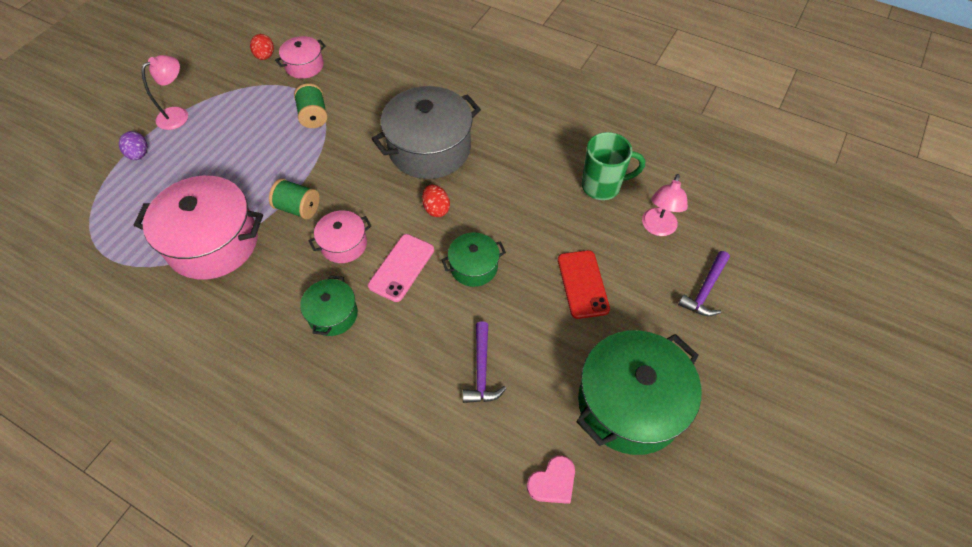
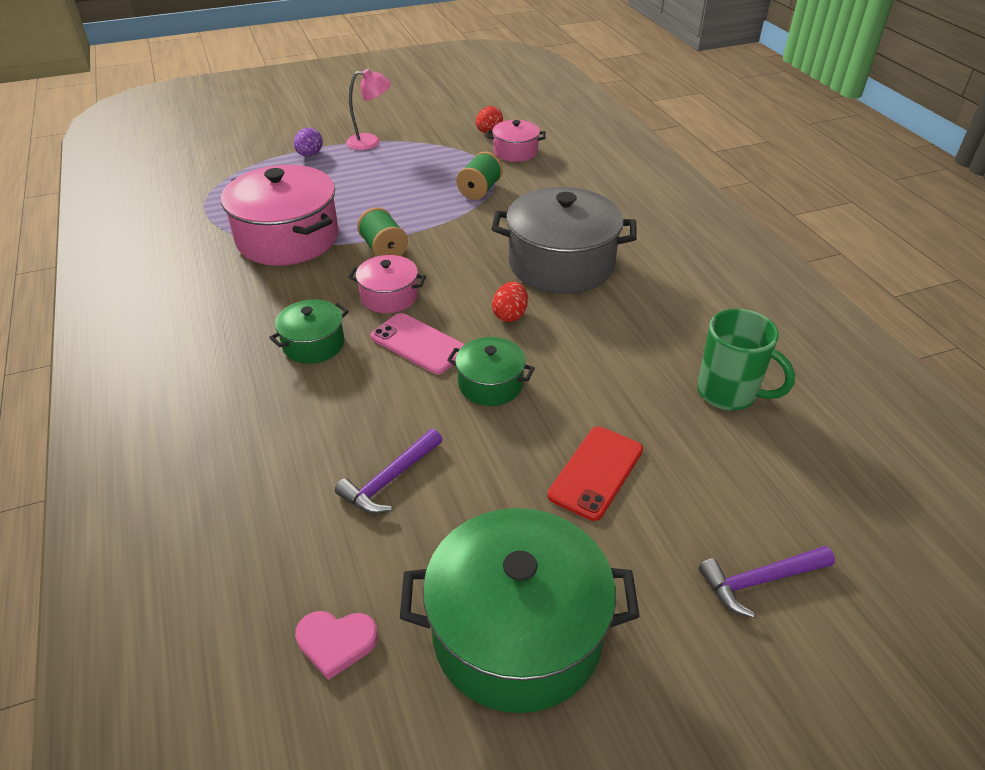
camera: 40 degrees right, 15 degrees down
pink phone [368,234,434,302] -> pink phone turned 60 degrees clockwise [371,313,465,374]
pink lamp [642,174,688,236] -> none

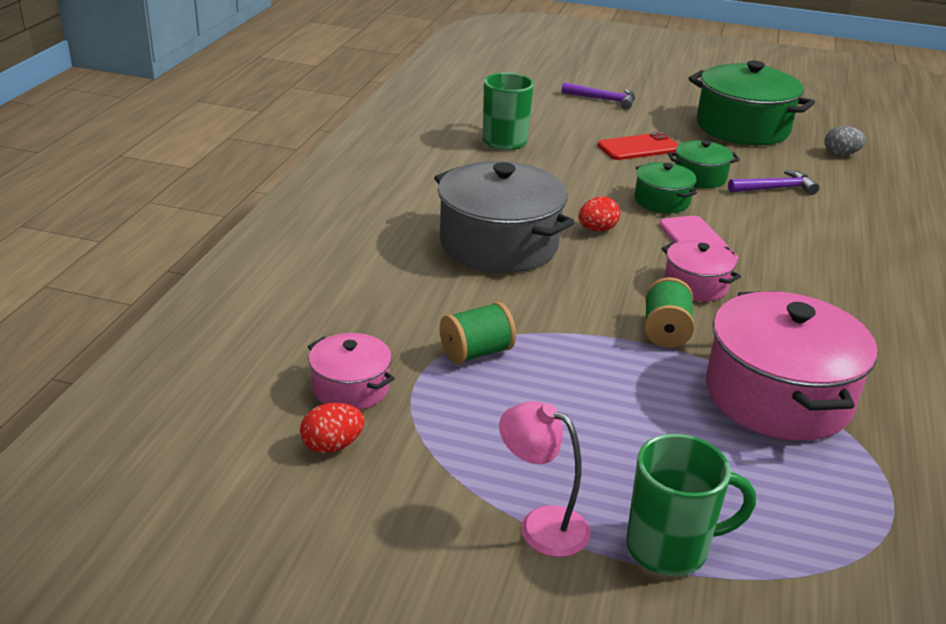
camera: 145 degrees left, 10 degrees down
green pot [269,299,349,364] -> green pot moved to [668,140,740,188]
purple egg [294,128,323,156] -> green mug [626,434,756,576]
pink heart [295,611,378,680] -> grey egg [825,126,866,156]

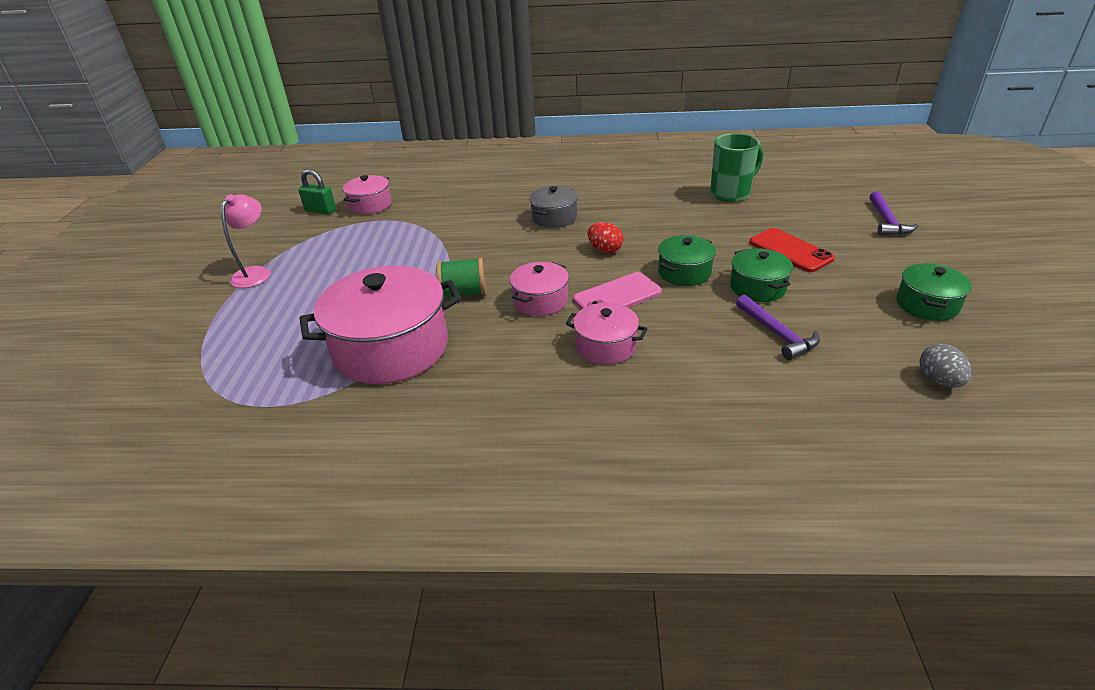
camera: 80 degrees right, 5 degrees up
red egg [300,403,365,453] -> green padlock [298,169,336,215]
grey pot [434,161,575,273] -> grey pot [529,186,578,228], size x0.51
green spool [440,302,516,364] -> none
green mug [626,434,756,576] -> none
green pot [689,61,815,145] -> green pot [896,263,972,321], size x0.51
none -> pink pot [565,303,647,365]

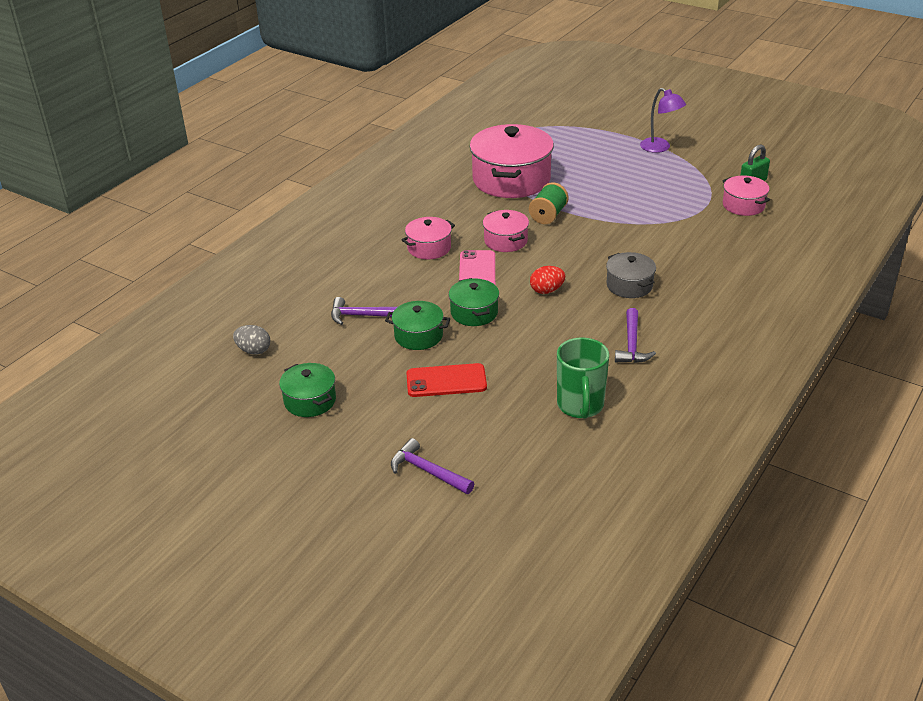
camera: 120 degrees right, 0 degrees up
pink lamp [221,194,270,288] -> purple lamp [640,88,686,153]
none -> purple hammer [615,308,656,363]

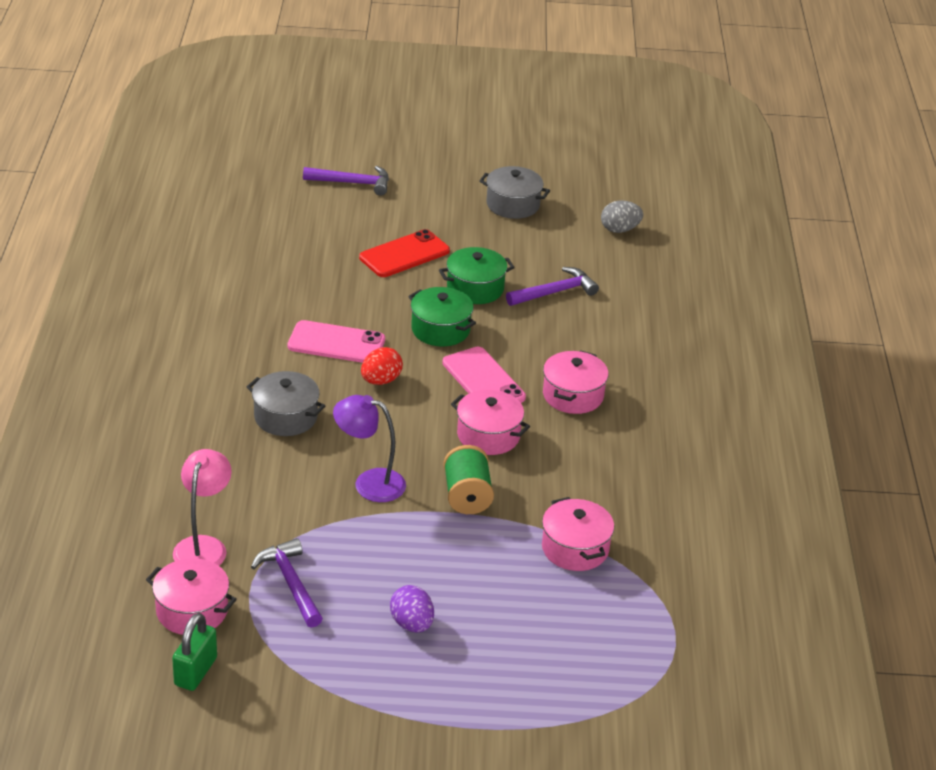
camera: 145 degrees right, 0 degrees up
green pot [279,363,336,417] -> grey pot [479,166,550,219]
pink pot [470,124,554,198] -> pink pot [542,497,614,571], size x0.51
green mug [557,337,609,419] -> none
purple hammer [615,308,656,363] -> purple hammer moved to [251,538,323,628]
purple lamp [640,88,686,153] -> purple lamp moved to [333,395,406,502]
none -> pink lamp [173,449,232,566]
none -> pink phone [288,320,385,363]
none -> purple egg [390,585,434,632]

